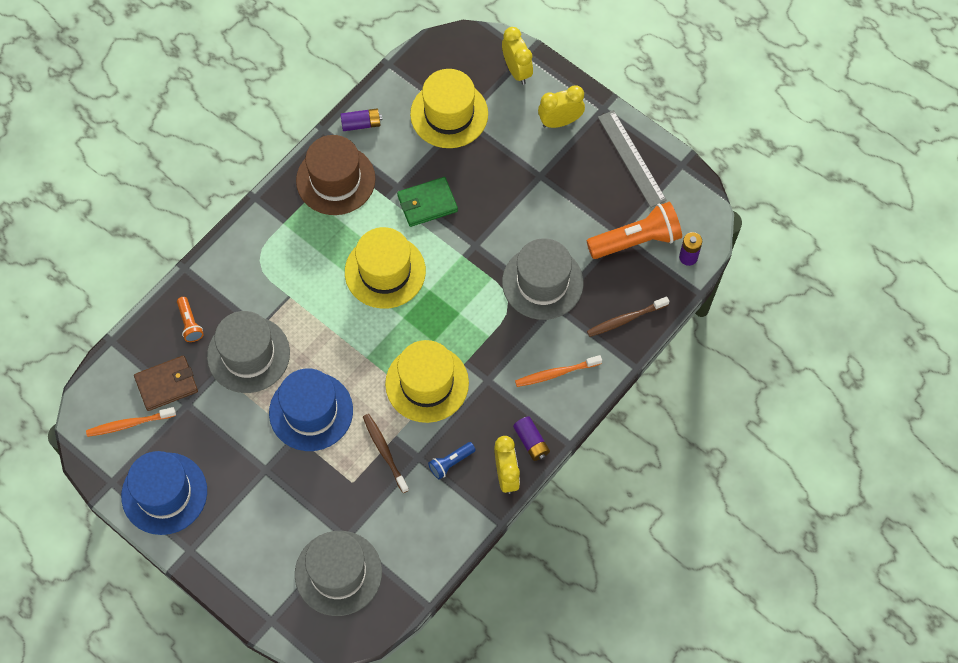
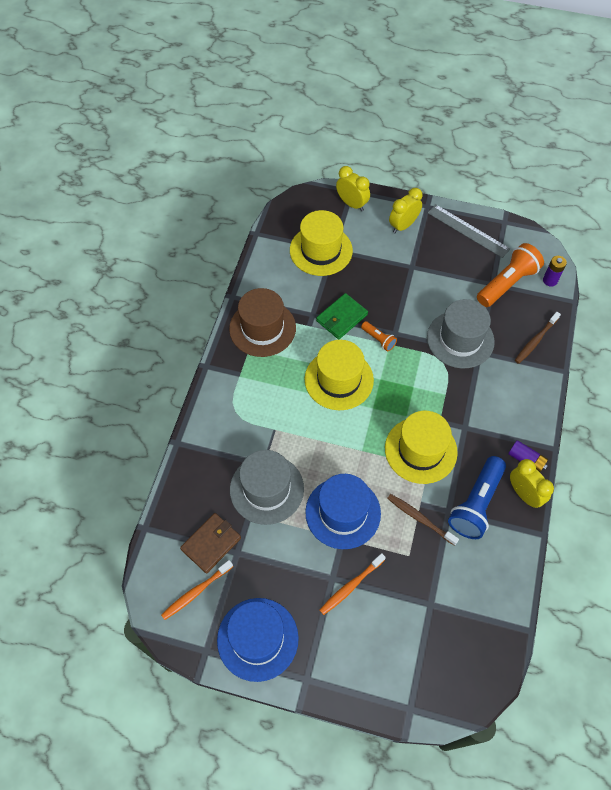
camera: 25 degrees left, 5 degrees down
orange flashlight [177,297,204,342] -> orange flashlight moved to [361,321,397,351]
grey hat [295,531,382,616] -> none
purple battery [340,108,382,131] -> none
blue flashlight [428,442,476,479] -> blue flashlight [448,456,506,539], size x2.02
orange toothbrush [515,355,602,387] -> orange toothbrush moved to [320,553,386,615]

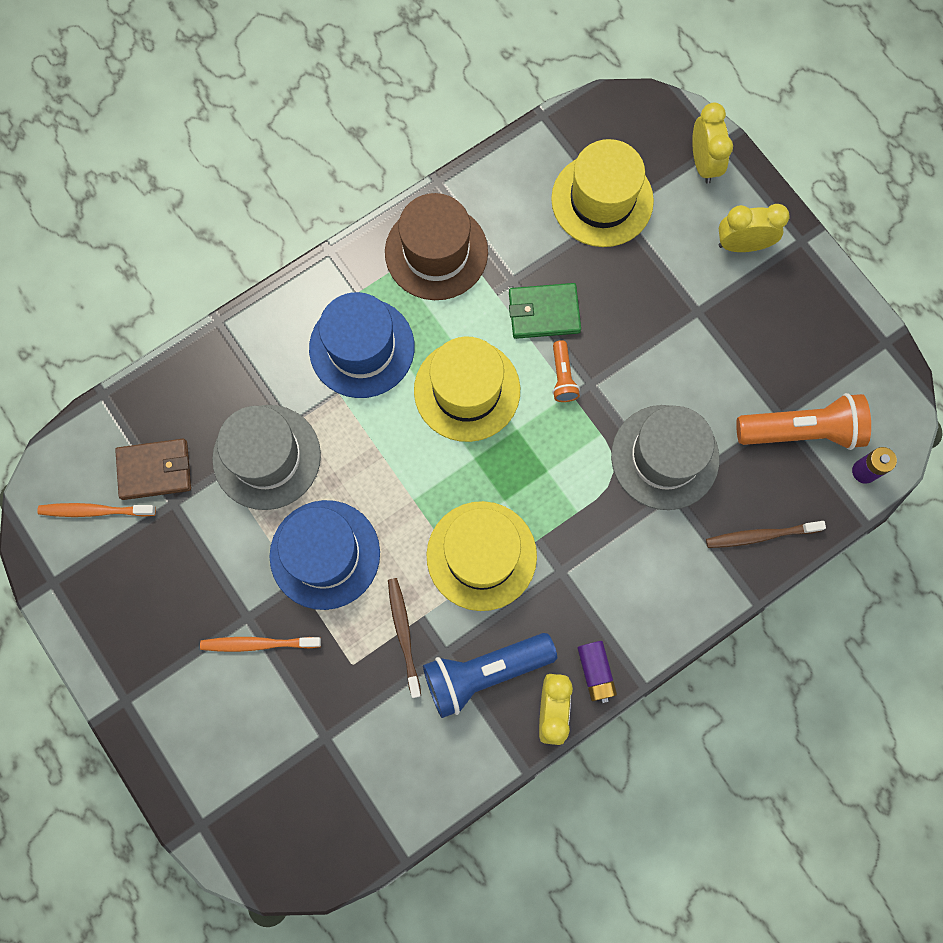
camera: 40 degrees right, 15 degrees up
blue hat [217,598,299,682] -> blue hat moved to [309,292,415,398]
grey ruler [428,204,510,258] -> none

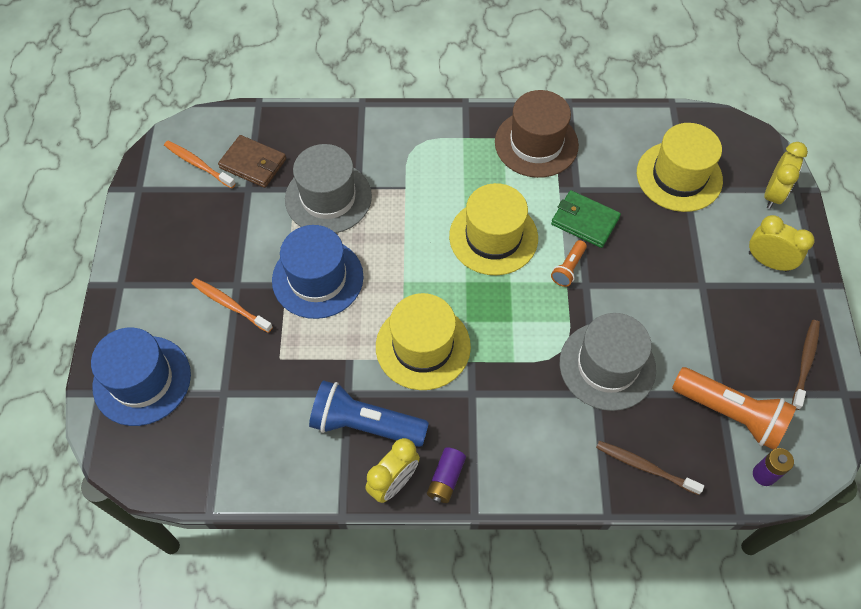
camera: 35 degrees right, 15 degrees down
blue hat [309,292,415,398] -> blue hat moved to [91,328,191,426]
brown toothbrush [388,578,421,698] -> brown toothbrush moved to [792,320,820,410]

